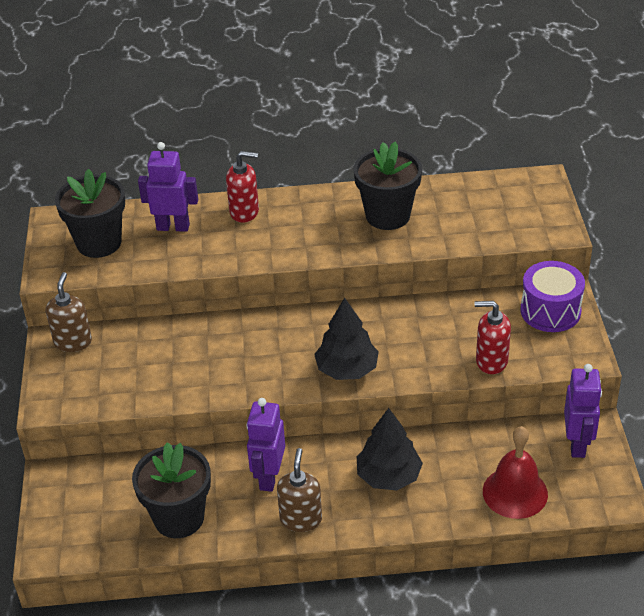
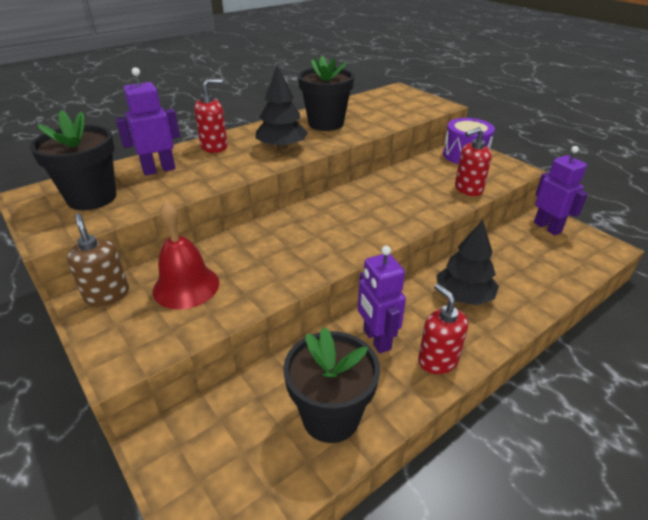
camera: 35 degrees left, 5 degrees down
brown soap dispenser [277,448,322,532] -> red soap dispenser [418,283,468,374]
black tree [314,298,379,380] -> black tree moved to [256,65,308,150]
red bell [483,426,548,519] -> red bell moved to [153,200,219,309]

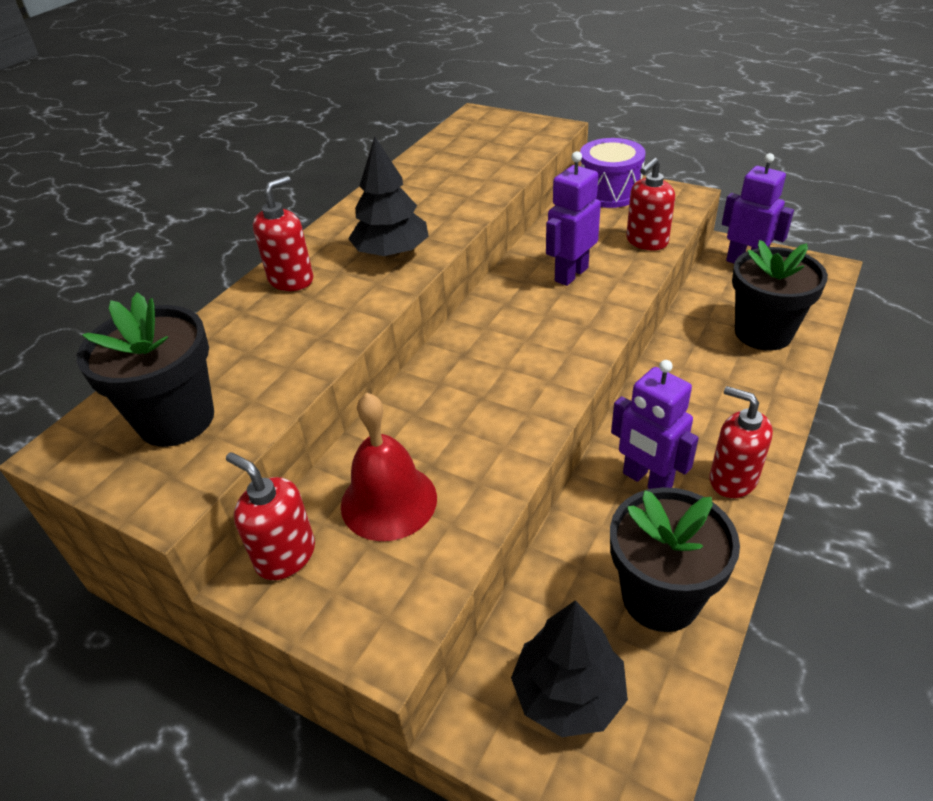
camera: 20 degrees left, 5 degrees up
brown soap dispenser [67,213,129,307] -> red soap dispenser [226,452,315,580]
purple robot [116,67,180,176] -> purple robot moved to [546,151,601,286]
black flower pot [298,56,354,131] -> black flower pot moved to [732,240,828,351]
black tree [436,220,499,305] -> black tree moved to [511,600,628,737]

